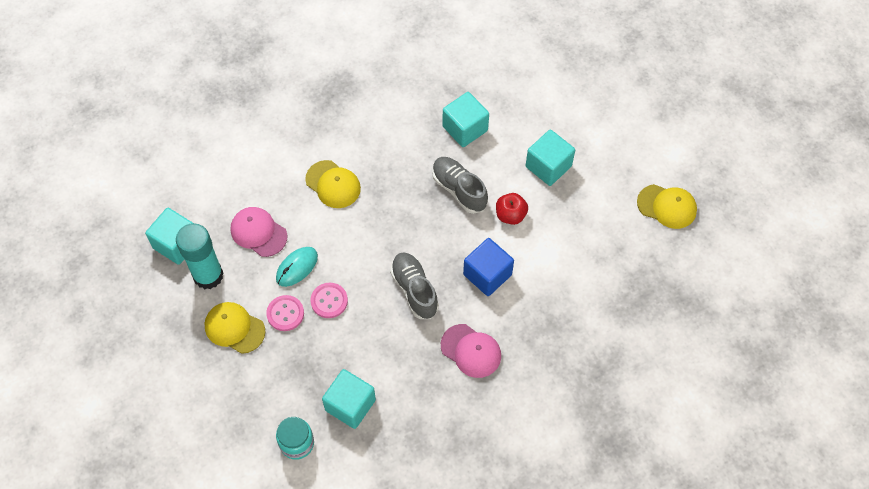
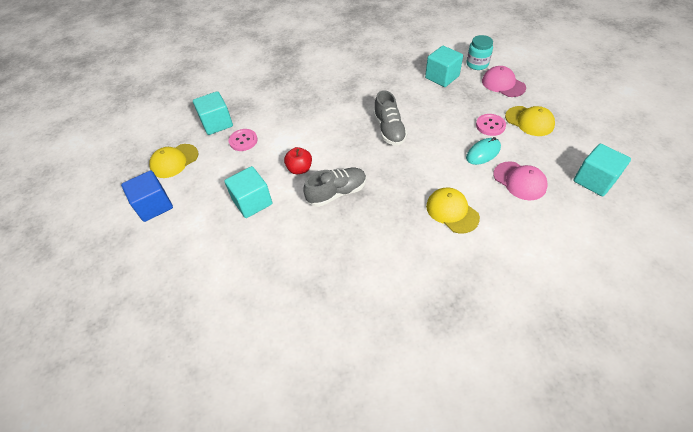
camera: 165 degrees left, 10 degrees down
turquoise glue stick [176,223,223,290] -> none
pink button [310,283,348,318] -> pink button moved to [229,129,258,151]
grey shoe [432,157,488,214] -> grey shoe turned 90 degrees counterclockwise [303,168,366,207]
pink cap [441,324,501,378] -> pink cap moved to [482,66,526,97]
turquoise cube [442,92,489,147] -> turquoise cube moved to [193,91,233,135]
blue cube [463,238,514,296] -> blue cube moved to [121,170,173,222]
yellow cap [637,184,697,229] -> yellow cap turned 75 degrees counterclockwise [149,144,199,178]

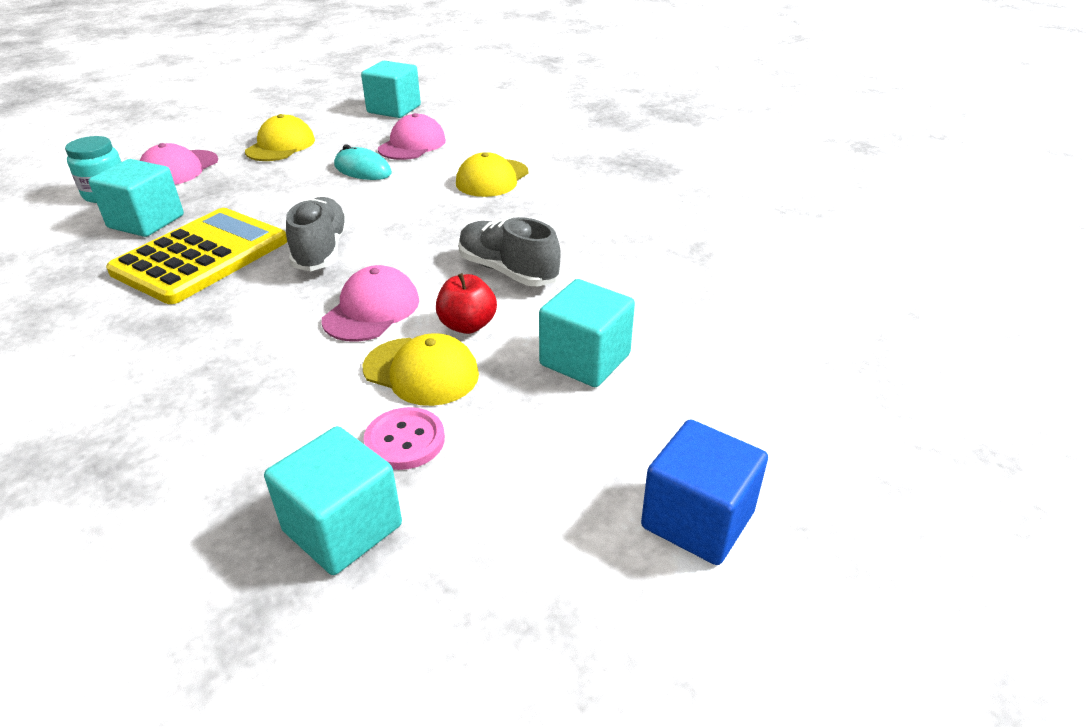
camera: 115 degrees left, 15 degrees down
yellow cap [149,144,199,178] -> yellow cap moved to [363,333,479,406]
grey shoe [373,90,407,146] -> grey shoe turned 60 degrees counterclockwise [286,197,349,271]
pink button [476,114,506,136] -> none
none -> yellow calculator [106,208,287,304]
none -> pink cap [322,265,419,342]

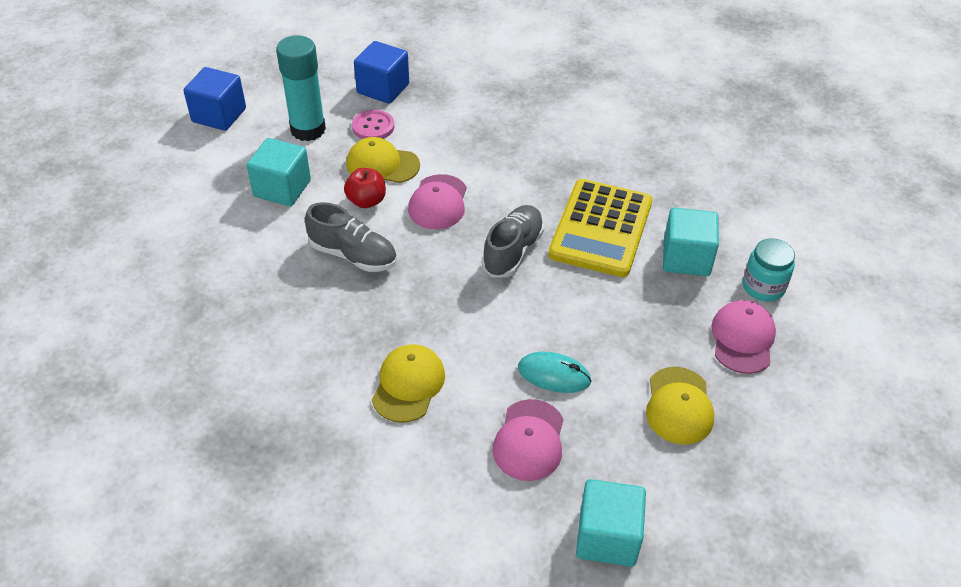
camera: 165 degrees right, 10 degrees up
turquoise cube [264,426,402,575] -> blue cube [354,41,409,104]
grey shoe [286,197,349,271] -> grey shoe turned 135 degrees counterclockwise [482,205,544,277]
none -> turquoise glue stick [276,35,326,141]

